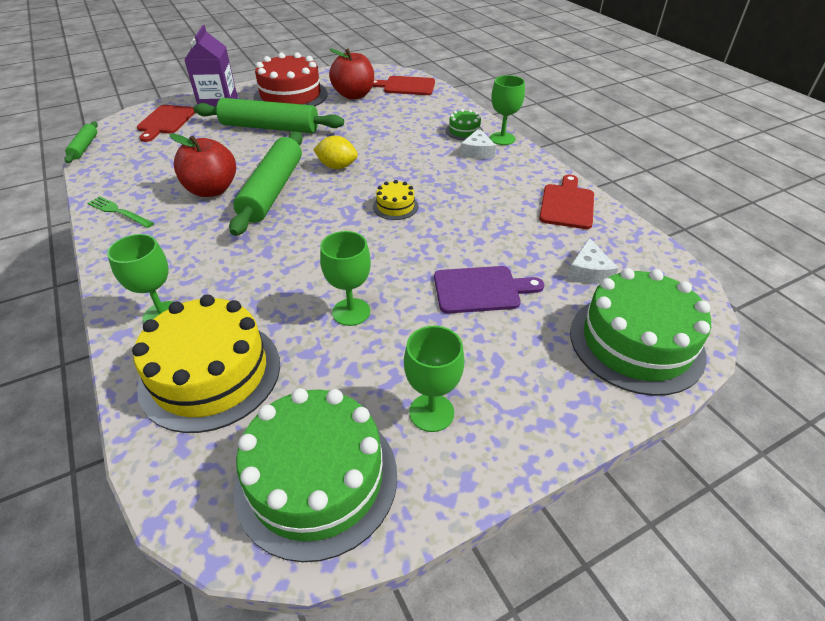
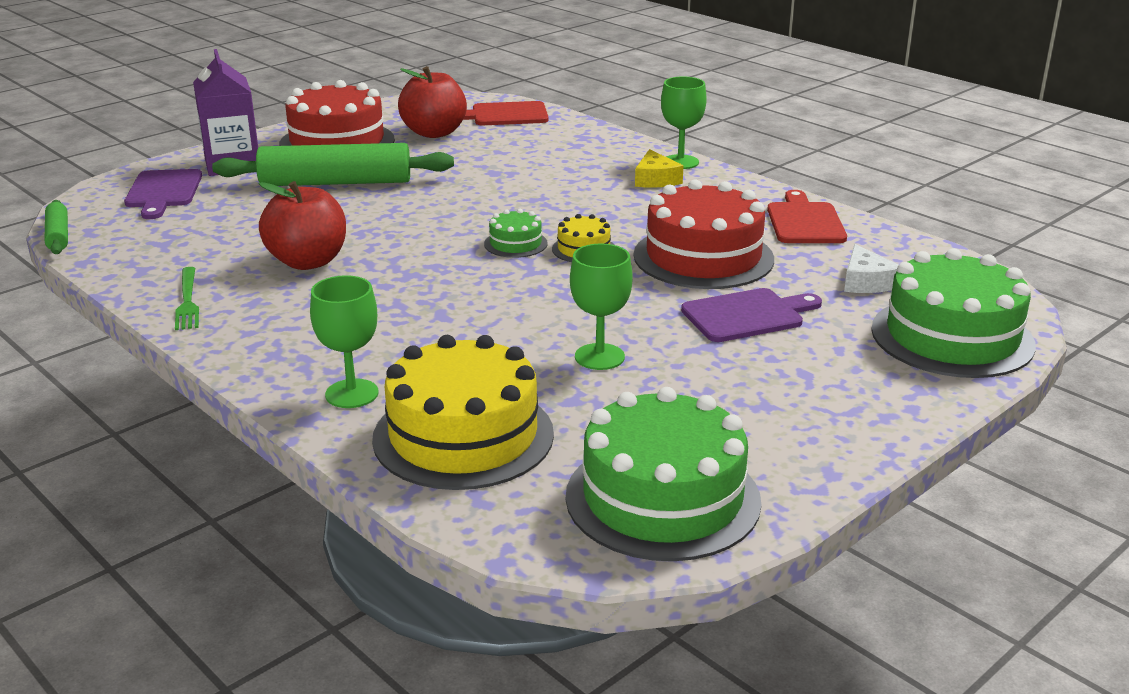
camera: 15 degrees left, 15 degrees down
green fork [87,196,154,228] -> green fork turned 120 degrees counterclockwise [175,267,199,330]
red cutting board [137,105,196,142] -> purple cutting board [124,169,202,219]
green rolling pin [229,131,303,236] -> none
yellow lemon [313,136,358,169] -> none
green goblet [404,326,465,432] -> none
green cake [446,109,483,140] -> green cake moved to [484,209,548,258]
white cheese [460,128,496,159] -> yellow cheese [635,149,683,188]
none -> red cake [634,179,774,289]

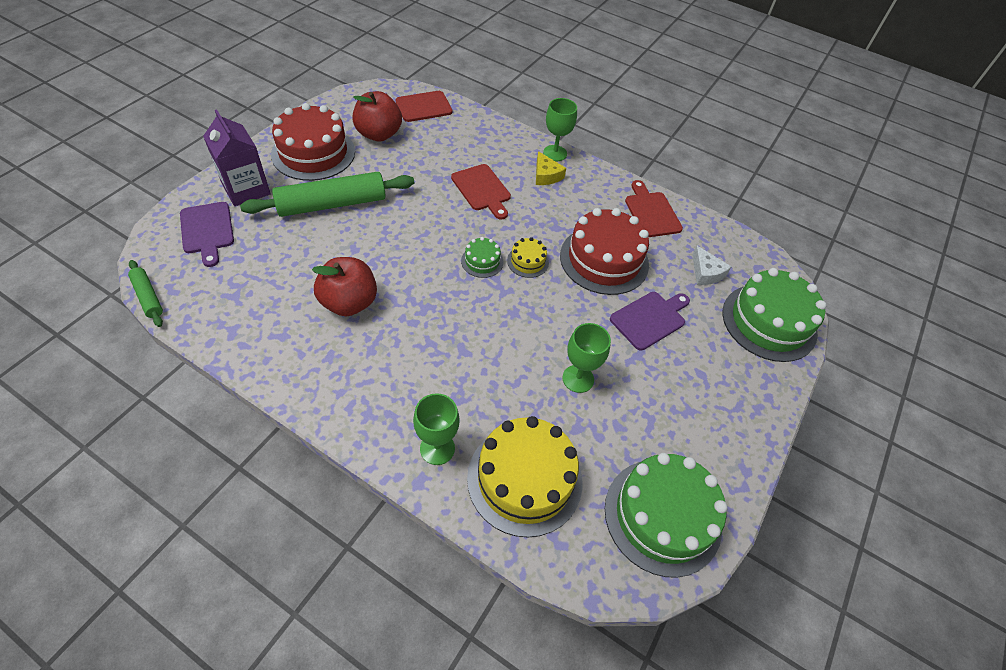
camera: 20 degrees left, 25 degrees up
green fork [175,267,199,330] -> none
none -> red cutting board [451,164,511,220]

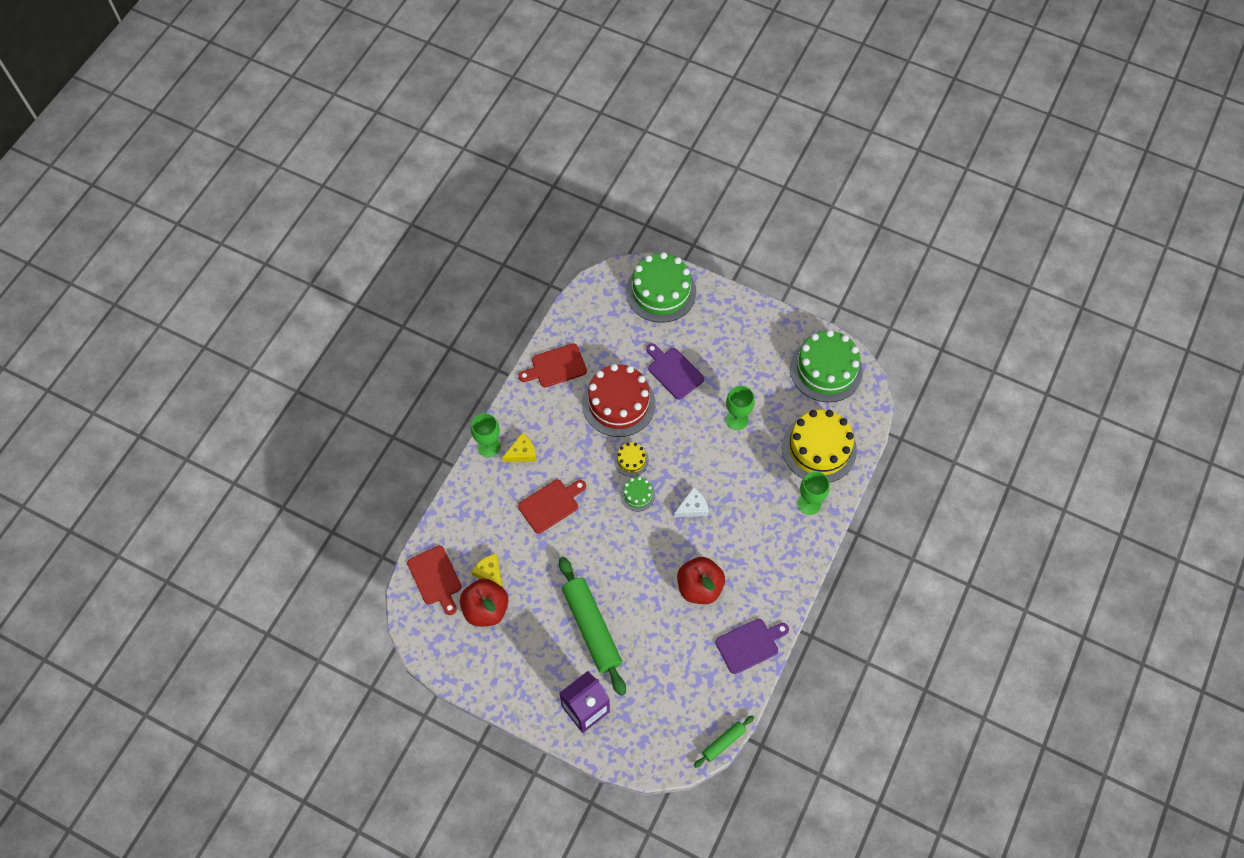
camera: 90 degrees left, 10 degrees up
purple cutting board [180,202,234,267] -> purple cutting board moved to [715,619,789,674]
red cake [271,103,355,181] -> none
white cheese [693,246,732,285] -> white cheese moved to [674,487,709,517]
none -> yellow cheese [471,554,503,588]

